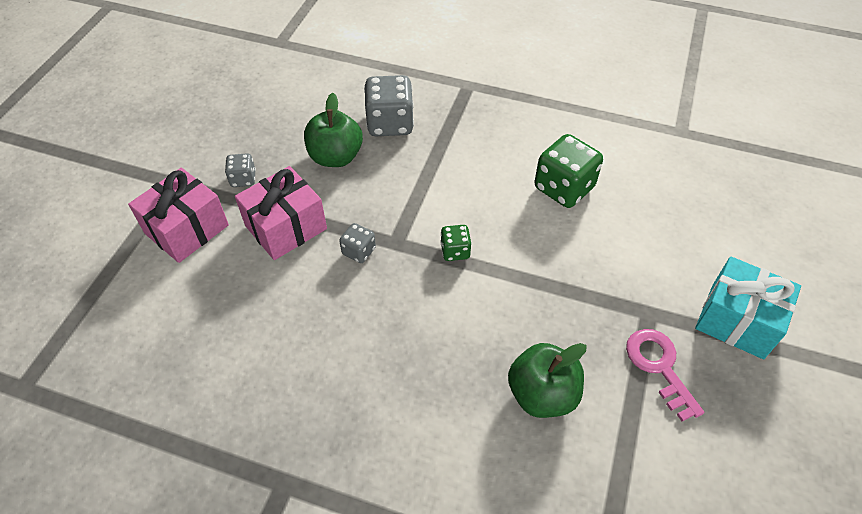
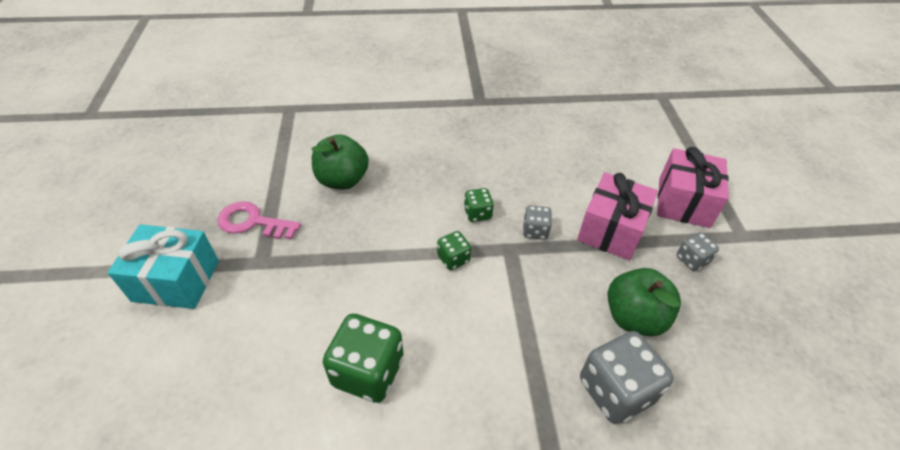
camera: 155 degrees right, 5 degrees down
pink key [626,329,704,422] -> pink key turned 150 degrees clockwise [217,201,301,239]
none -> green dice [464,188,494,222]

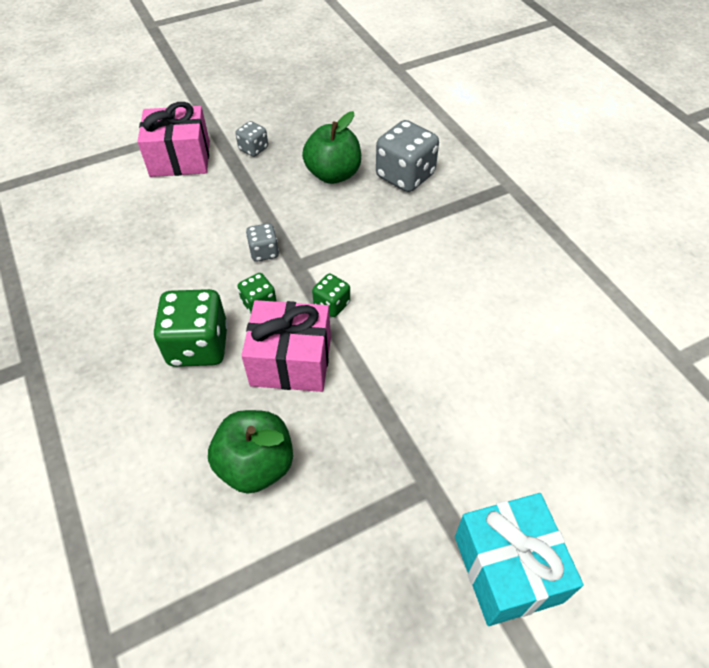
camera: 110 degrees left, 5 degrees up
pink key [217,201,301,239] -> none
green dice [323,314,404,403] -> green dice moved to [153,289,228,367]
pink gift [577,172,658,260] -> pink gift moved to [241,300,331,392]

